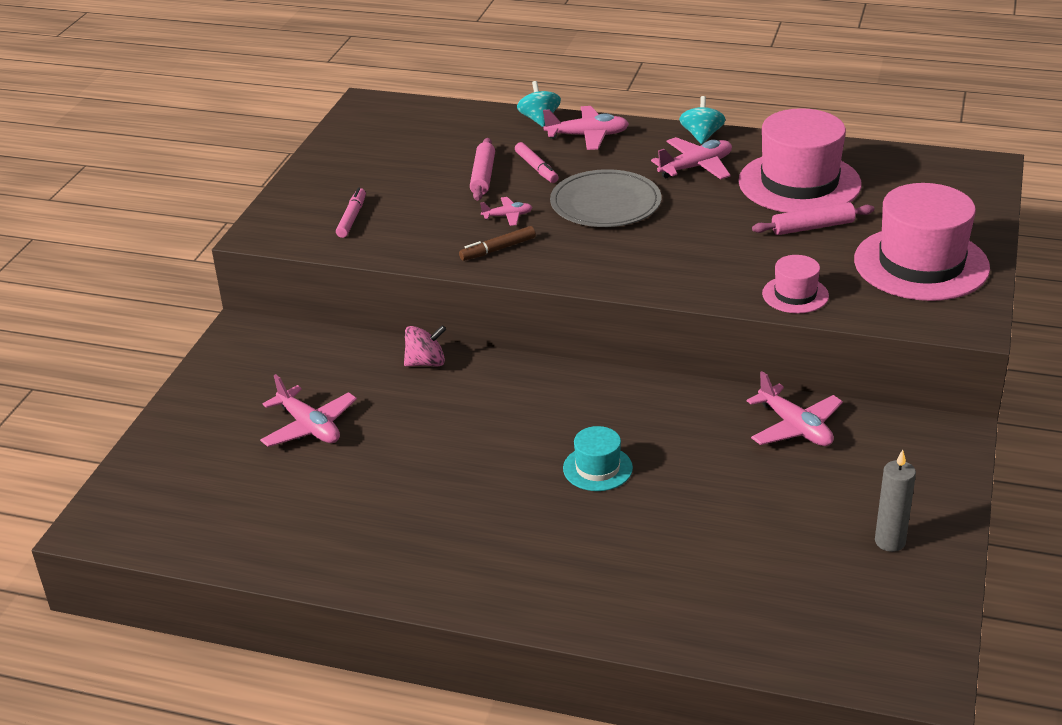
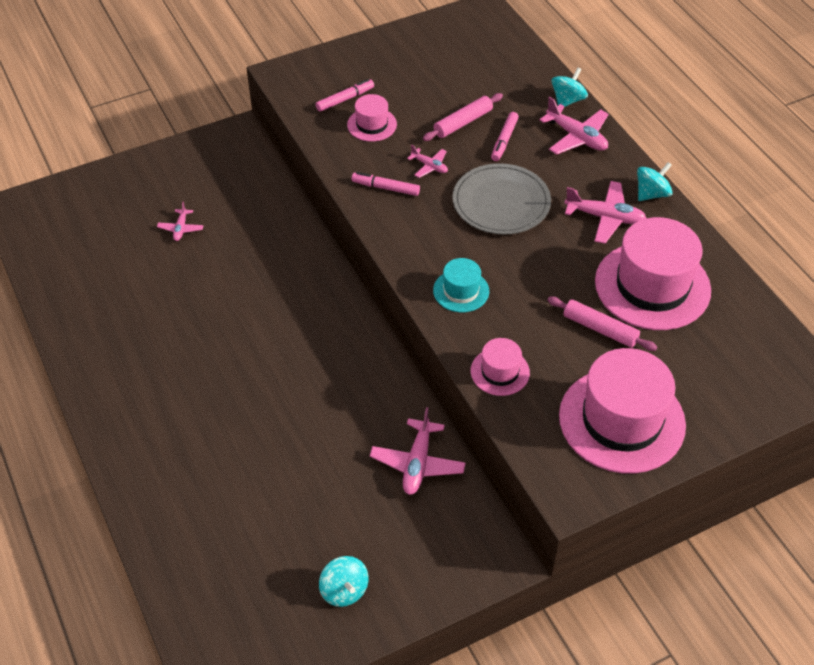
camera: 45 degrees right, 15 degrees up
pink plane [260,374,357,447] -> pink plane [157,202,204,241], size x0.57
pink spinning top [404,325,446,367] -> none
brown marker [459,226,536,261] -> pink marker [352,172,420,196]
turquoise hat [563,426,633,491] -> turquoise hat moved to [433,258,489,312]
grey candle [875,450,916,552] -> turquoise spinning top [319,556,369,607]
none -> pink hat [347,94,397,142]

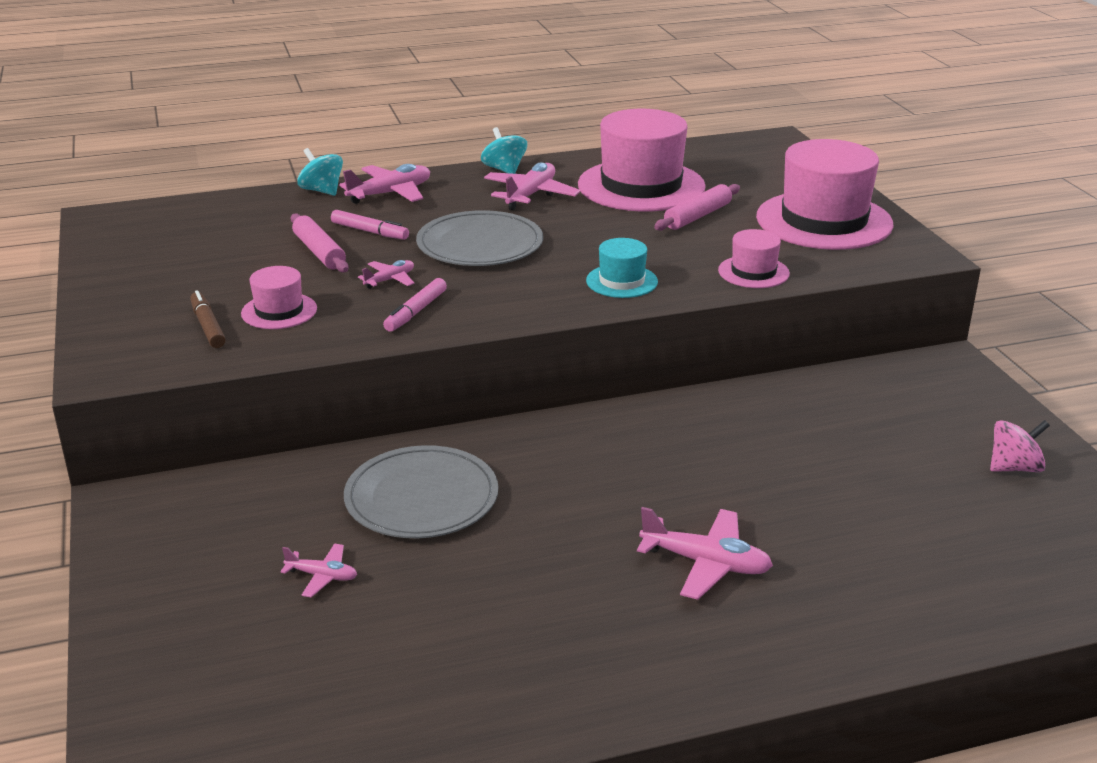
camera: 80 degrees left, 20 degrees down
pink marker [315,79,374,112] -> brown marker [190,290,226,348]
turquoise spinning top [319,556,369,607] -> pink spinning top [990,420,1050,472]
pink plane [370,407,466,495] -> pink plane moved to [637,507,773,600]
none -> grey plate [344,445,498,538]

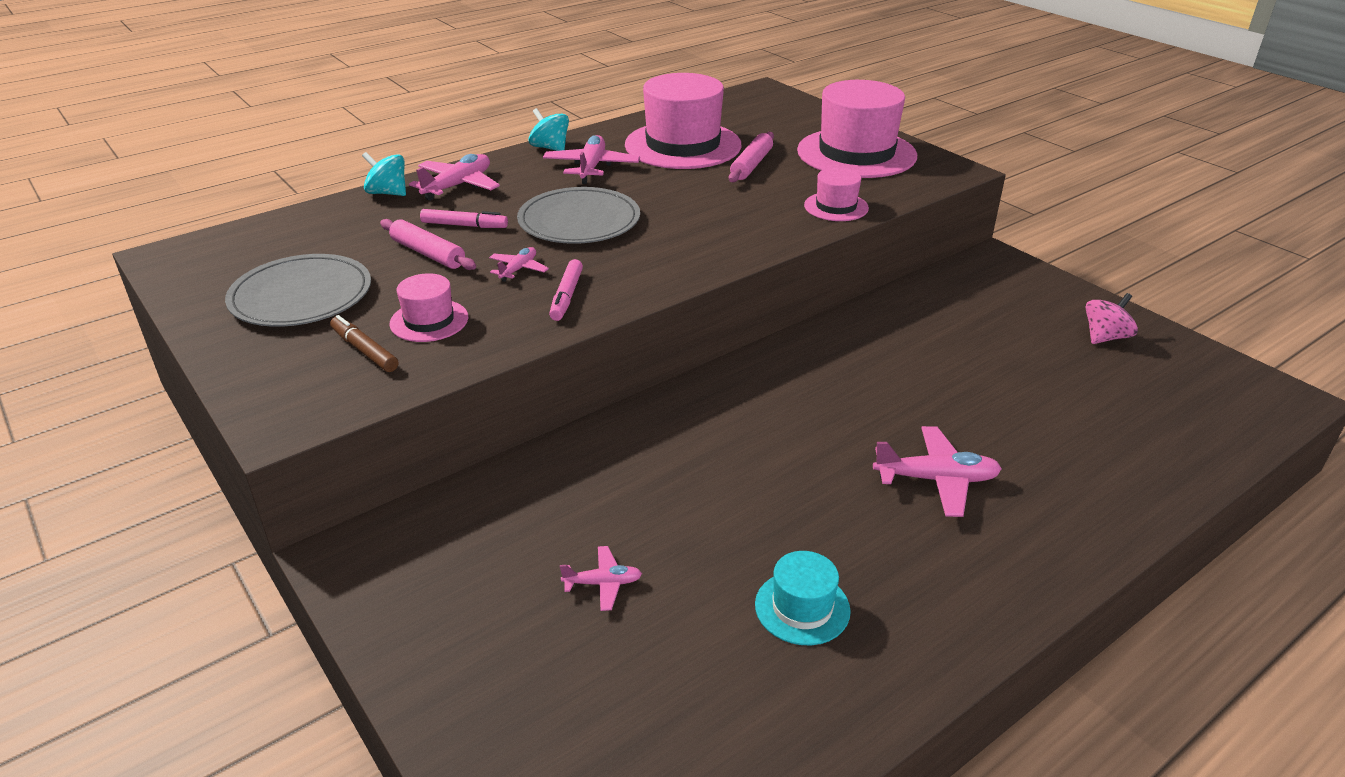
camera: 20 degrees left, 5 degrees up
grey plate [344,445,498,538] -> grey plate moved to [225,254,371,327]
turquoise hat [586,238,658,298] -> turquoise hat moved to [755,551,851,645]

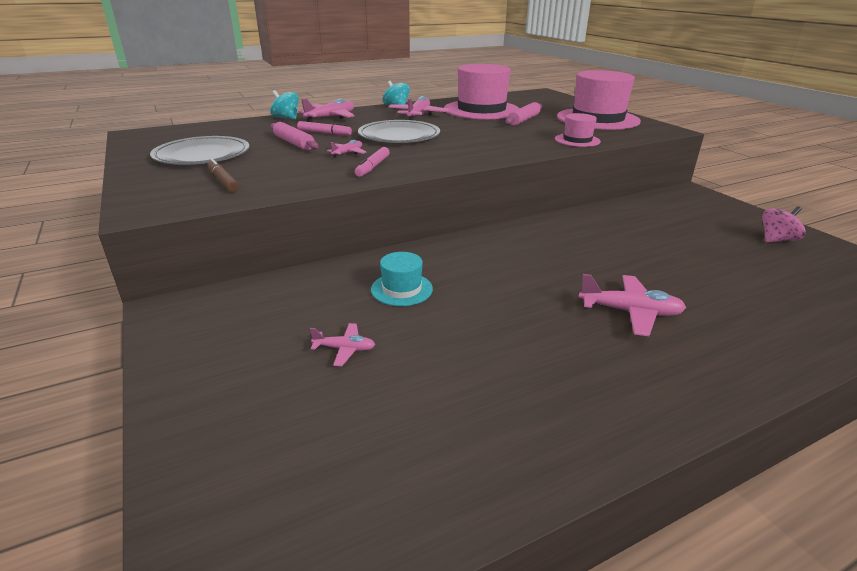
camera: 10 degrees right, 5 degrees down
pink hat [390,273,468,342] -> none
turquoise hat [755,551,851,645] -> turquoise hat moved to [371,252,433,306]

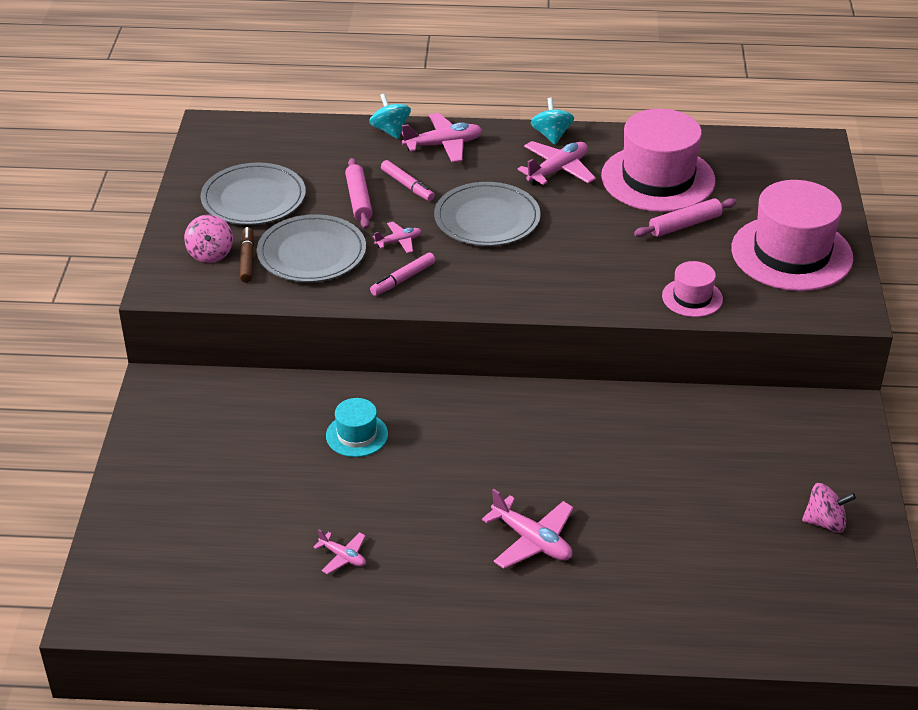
camera: 30 degrees right, 10 degrees up
pink plane [310,323,375,366] -> pink plane moved to [313,529,366,574]
none -> pink spinning top [184,215,233,263]
none -> grey plate [257,214,366,282]

